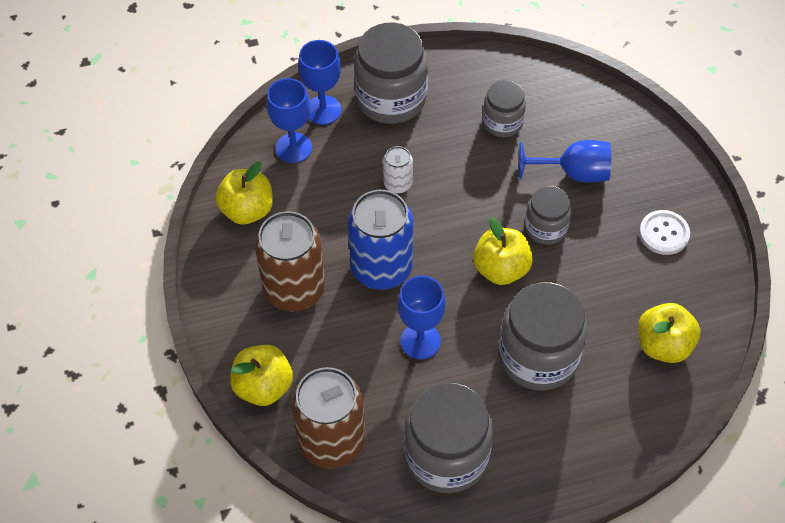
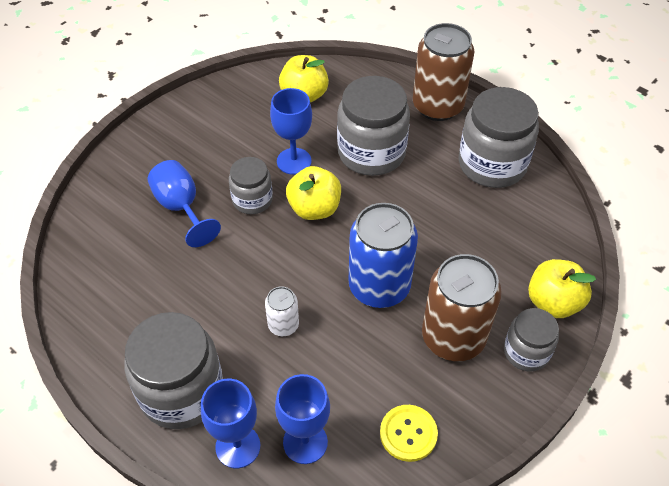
camera: 125 degrees left, 5 degrees down
yellow apple [215,162,273,225] -> yellow button [380,405,438,462]
brown can [291,367,365,468] -> brown can moved to [413,23,474,121]
blue goblet [398,275,446,359] -> blue goblet moved to [270,88,312,175]
grey jar [482,80,526,137] -> grey jar moved to [504,308,559,371]
white button [639,210,690,255] -> none

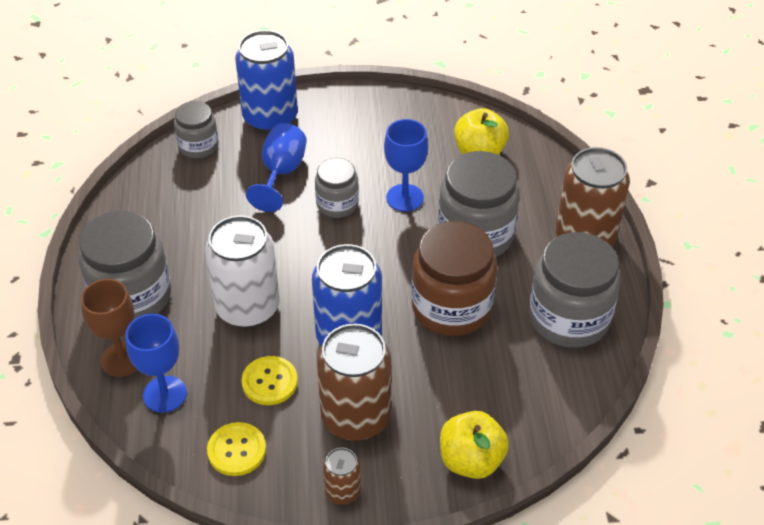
camera: 45 degrees right, 5 degrees down
blue goblet [201,379,260,468] -> brown goblet [81,279,137,377]
white can [265,286,299,336] -> white can [205,215,280,328], size x2.05
yellow apple [286,166,341,220] -> none
grey jar [504,308,559,371] -> grey jar moved to [174,101,219,159]
none -> blue can [235,30,298,133]
none -> yellow button [242,356,298,405]
none -> brown can [323,448,361,505]
none -> brown jar [411,221,497,336]

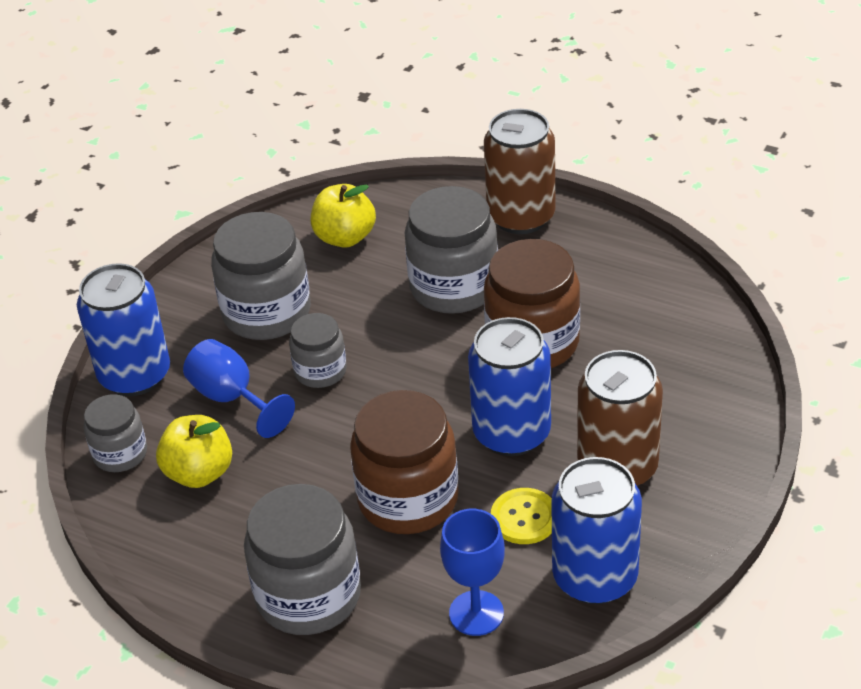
camera: 55 degrees left, 5 degrees down
brown goblet [81,279,137,377] -> none
white can [205,215,280,328] -> brown jar [350,390,459,534]
yellow button [207,422,266,476] -> blue can [551,457,642,604]
brown can [323,448,361,505] -> none
blue goblet [384,119,428,212] -> none
yellow apple [440,411,509,479] -> yellow apple moved to [156,415,232,488]
grey jar [529,232,621,348] -> grey jar moved to [211,212,311,340]

